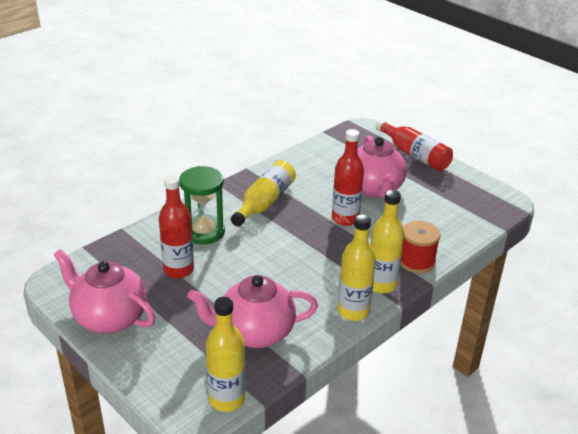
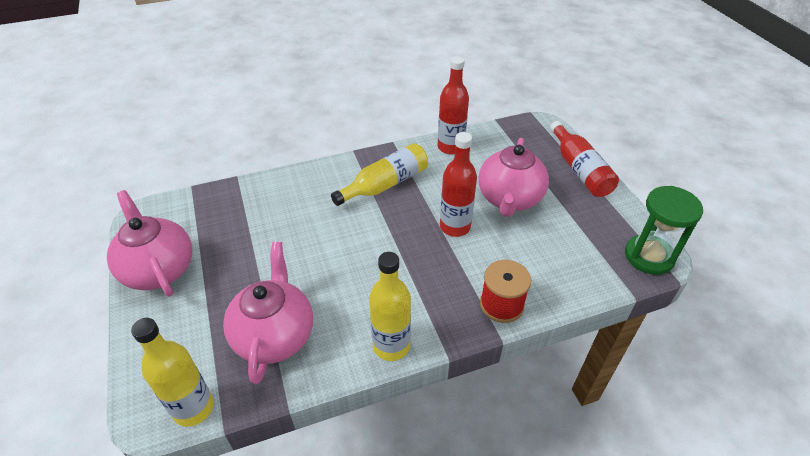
camera: 25 degrees right, 10 degrees up
red bottle [159,175,194,278] -> red bottle moved to [438,56,469,155]
green hourglass [179,166,225,244] -> green hourglass moved to [625,186,703,275]
pink teapot [187,275,318,348] -> pink teapot turned 75 degrees clockwise [223,242,313,384]
yellow bottle [370,190,404,294] -> none

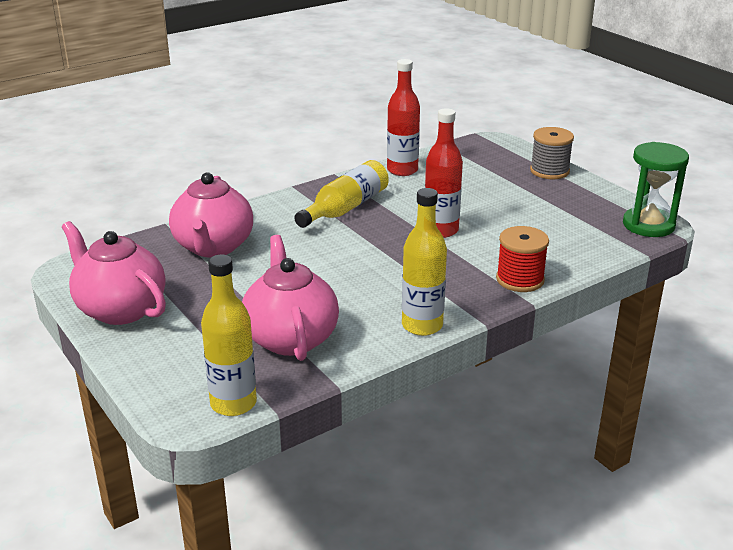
camera: 15 degrees left, 15 degrees down
pink teapot [478,138,549,217] -> pink teapot moved to [169,172,253,258]
red bottle [550,121,619,197] -> grey spool [530,127,574,179]

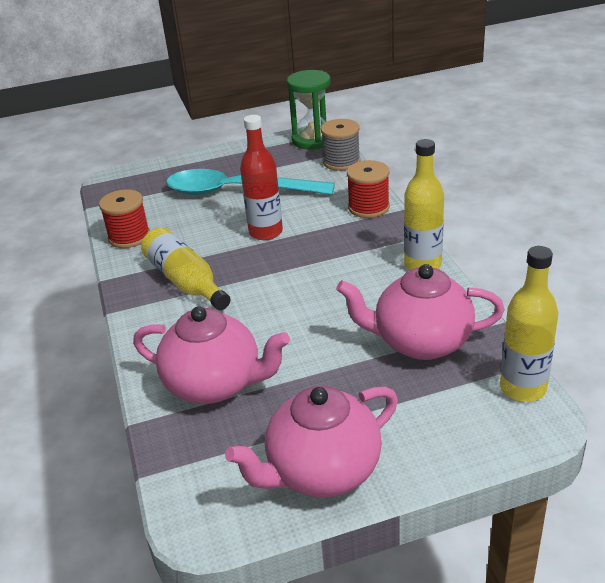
camera: 70 degrees left, 5 degrees up
red bottle [387,59,420,176] -> red spool [99,189,150,248]
grey spool [530,127,574,179] -> grey spool moved to [321,119,361,171]
none -> turquoise spoon [166,169,335,195]

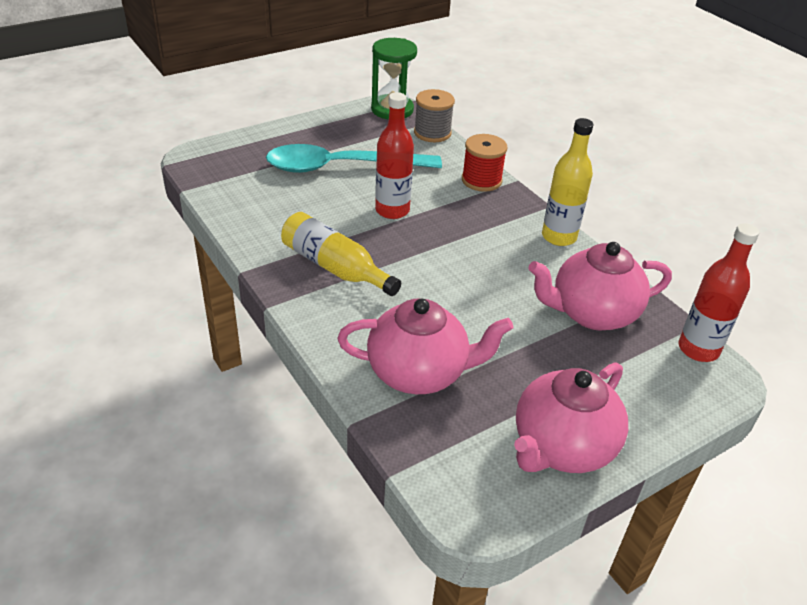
camera: 20 degrees left, 5 degrees up
red spool [99,189,150,248] -> none
yellow bottle [500,246,558,402] -> red bottle [679,223,759,362]

